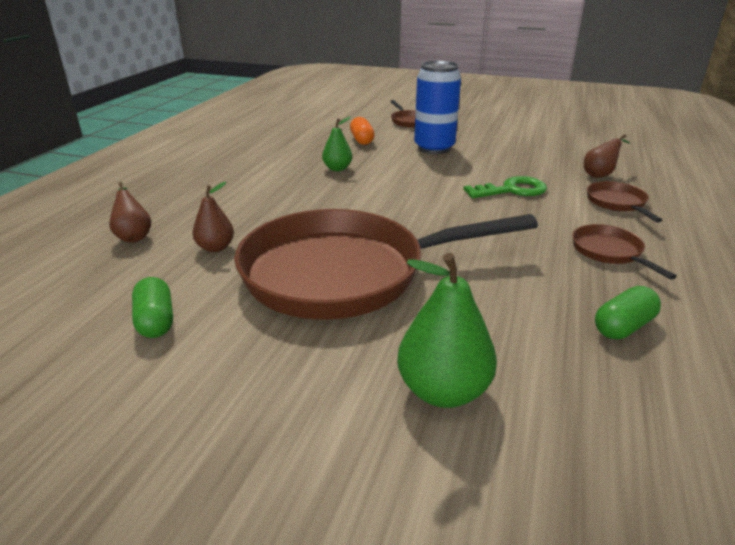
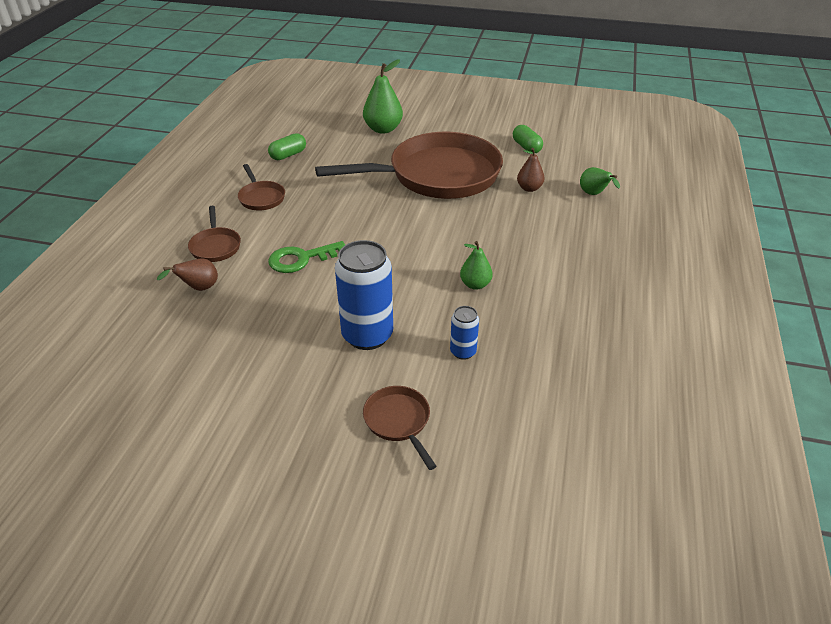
camera: 175 degrees right, 10 degrees up
brown pear [109,182,151,243] -> green pear [580,167,620,195]
orange capsule [350,117,375,145] -> blue can [450,306,479,360]

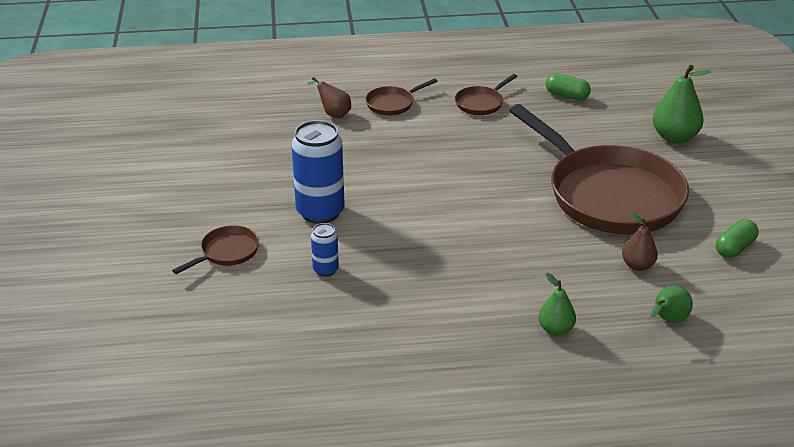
camera: 70 degrees right, 5 degrees down
green key [268,241,345,273] -> none
green pear [460,241,493,290] -> green pear moved to [538,273,576,336]

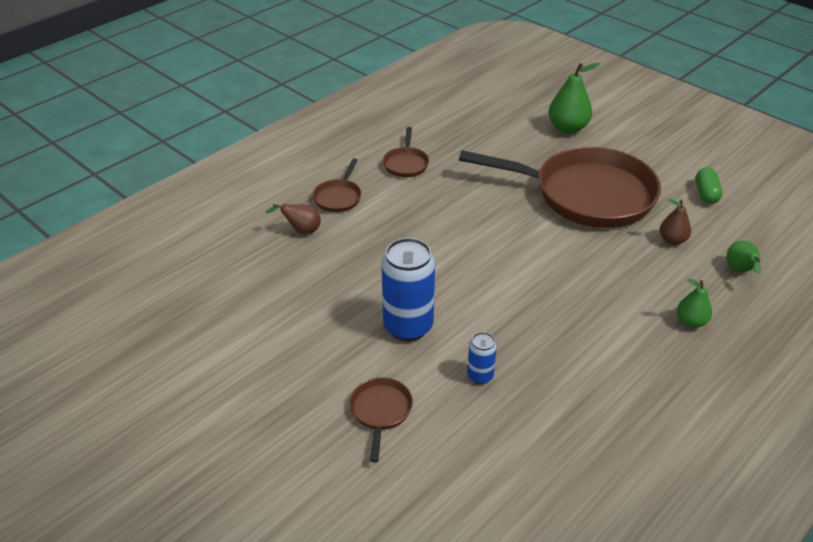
camera: 40 degrees left, 5 degrees up
green capsule [546,73,591,100] -> none

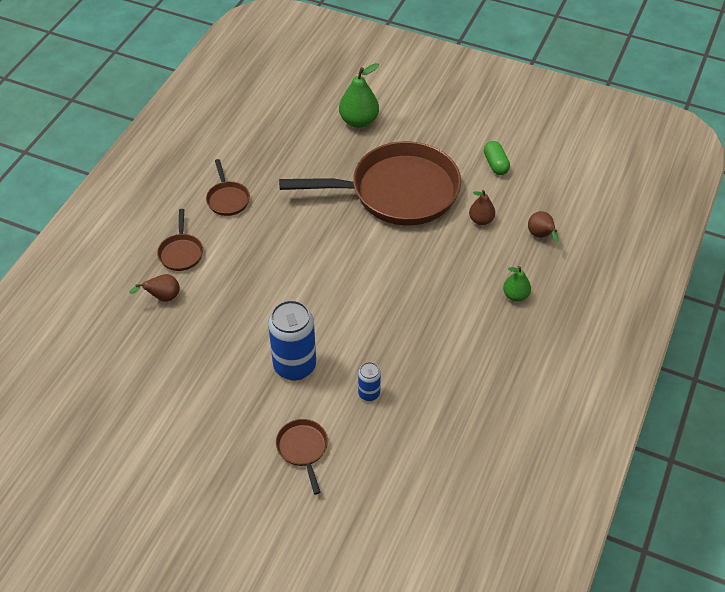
camera: 20 degrees left, 10 degrees up
green pear [726,241,761,274] -> brown pear [528,211,559,242]

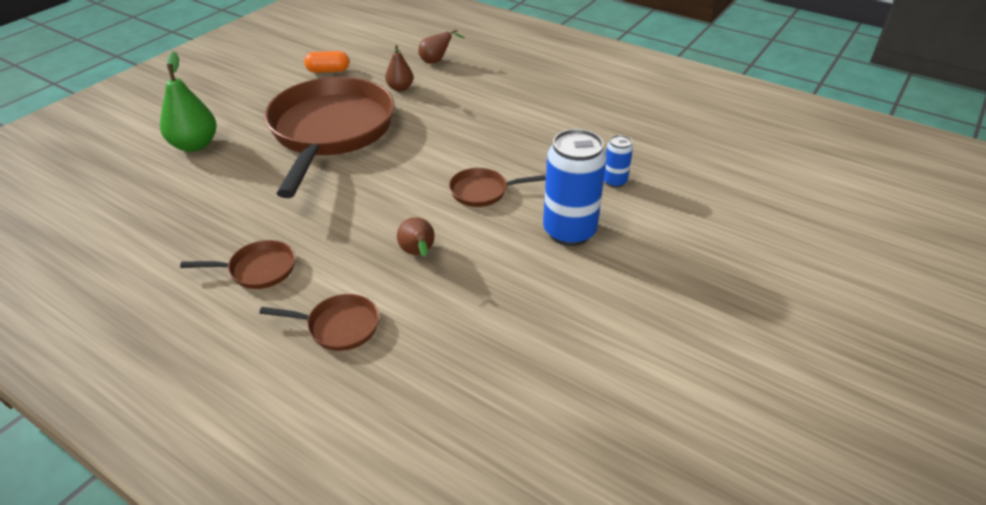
camera: 80 degrees left, 10 degrees down
brown pear [129,274,180,302] -> brown pear moved to [397,217,435,257]
brown pan [276,419,328,495] -> brown pan moved to [449,168,546,207]
green capsule [484,141,510,175] -> orange capsule [304,51,349,73]
green pear [503,266,531,301] -> none

